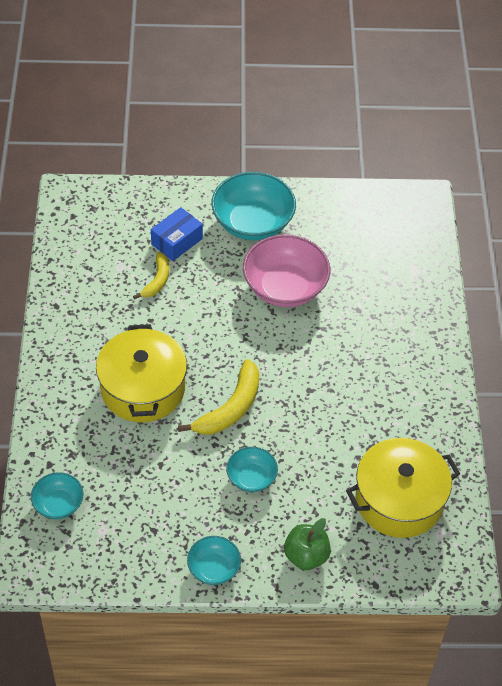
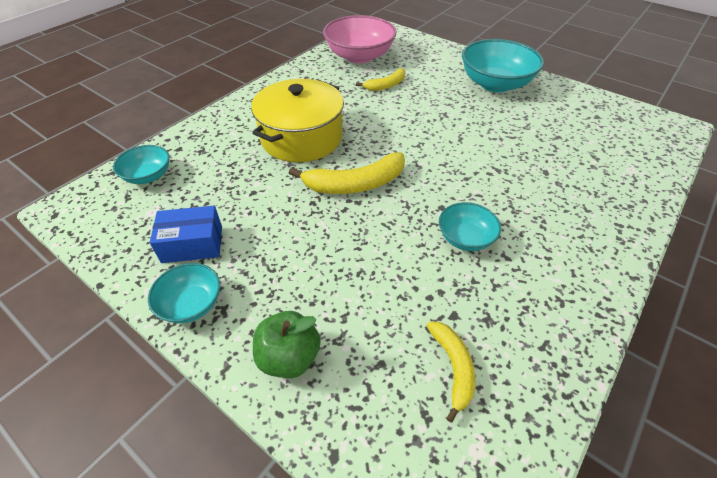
camera: 40 degrees right, 5 degrees down
blue box [151,207,203,261] -> blue box moved to [150,206,222,263]
turquoise bowl [226,447,278,492] -> turquoise bowl moved to [439,202,501,251]
pink bowl [243,234,330,307] -> pink bowl moved to [323,15,397,64]
yellow pot [346,438,460,538] -> yellow banana [427,322,475,423]

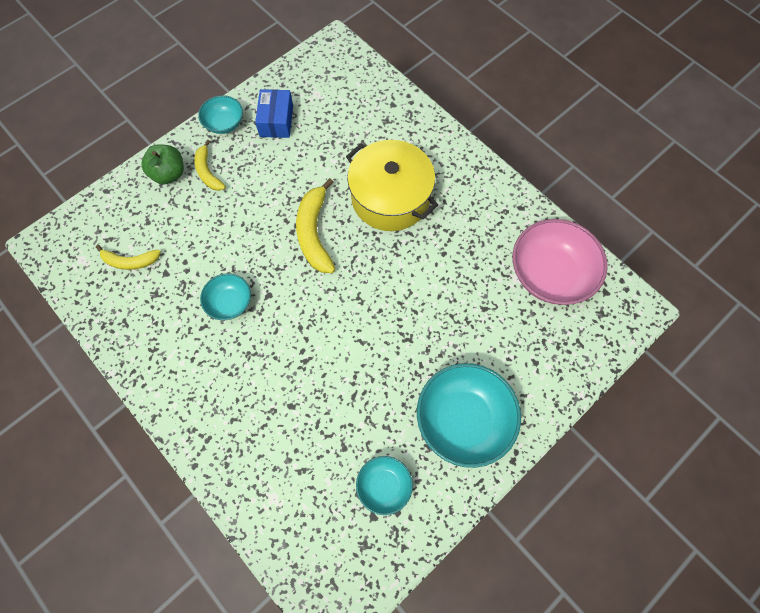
camera: 100 degrees right, 20 degrees up
turquoise bowl [113,145,169,184] -> turquoise bowl moved to [356,456,413,515]
yellow banana [356,68,405,91] -> yellow banana moved to [194,139,226,191]

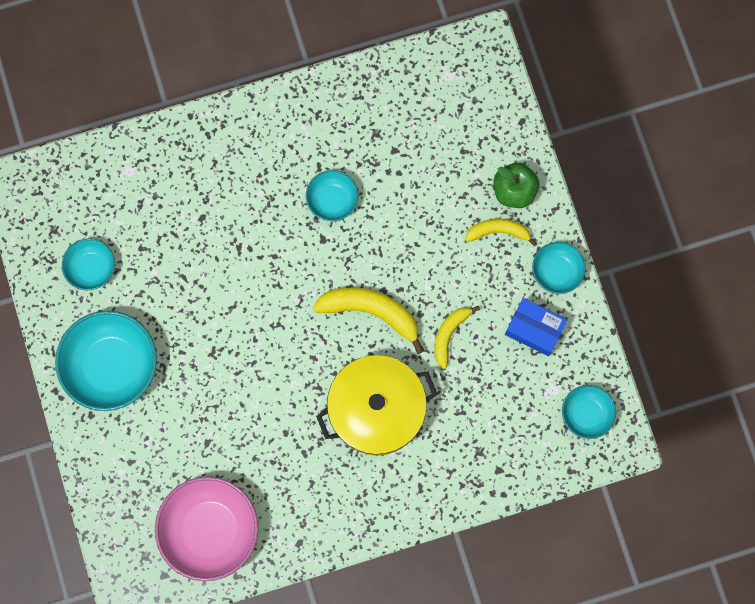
camera: 115 degrees right, 10 degrees up
yellow banana [96,245,161,270] -> yellow banana moved to [434,306,480,369]
none -> turquoise bowl [562,385,616,439]

